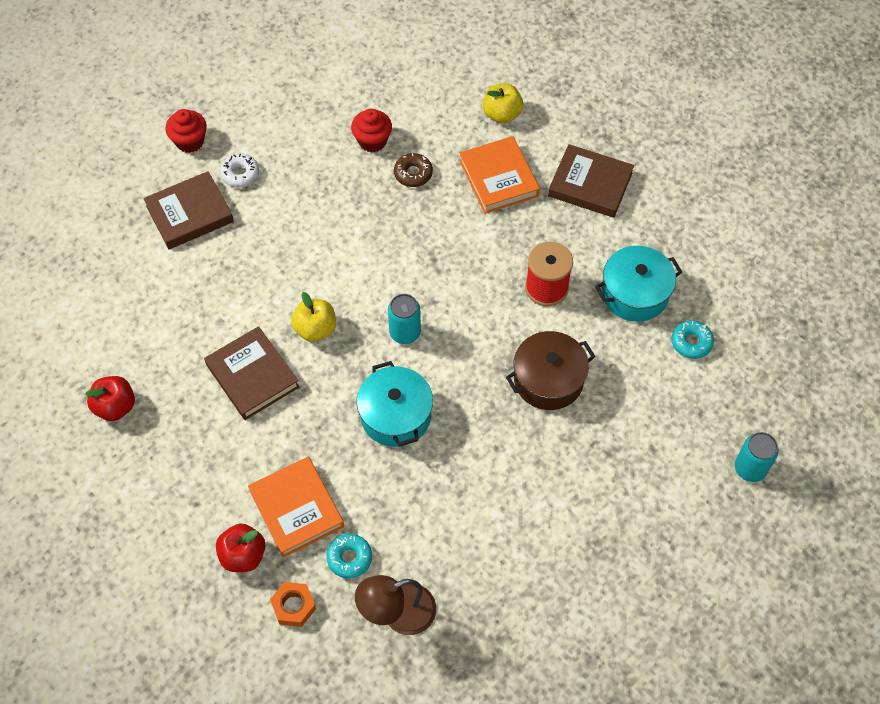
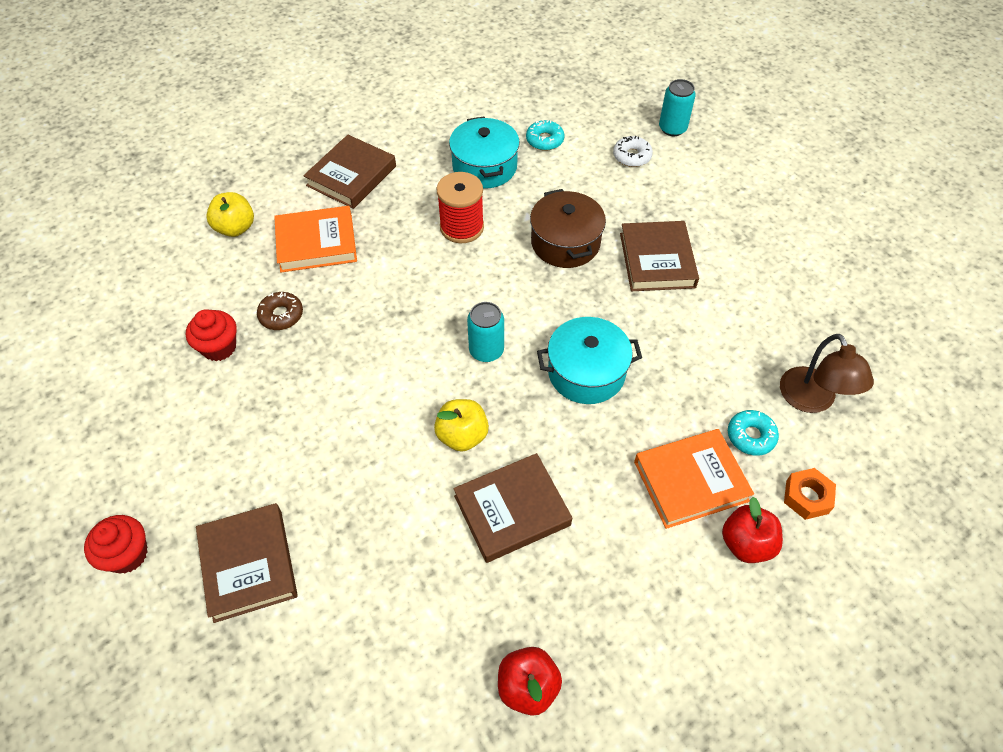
camera: 80 degrees left, 5 degrees down
white donut [220,154,259,188] -> white donut moved to [613,136,653,167]
none -> brown book [620,221,699,291]

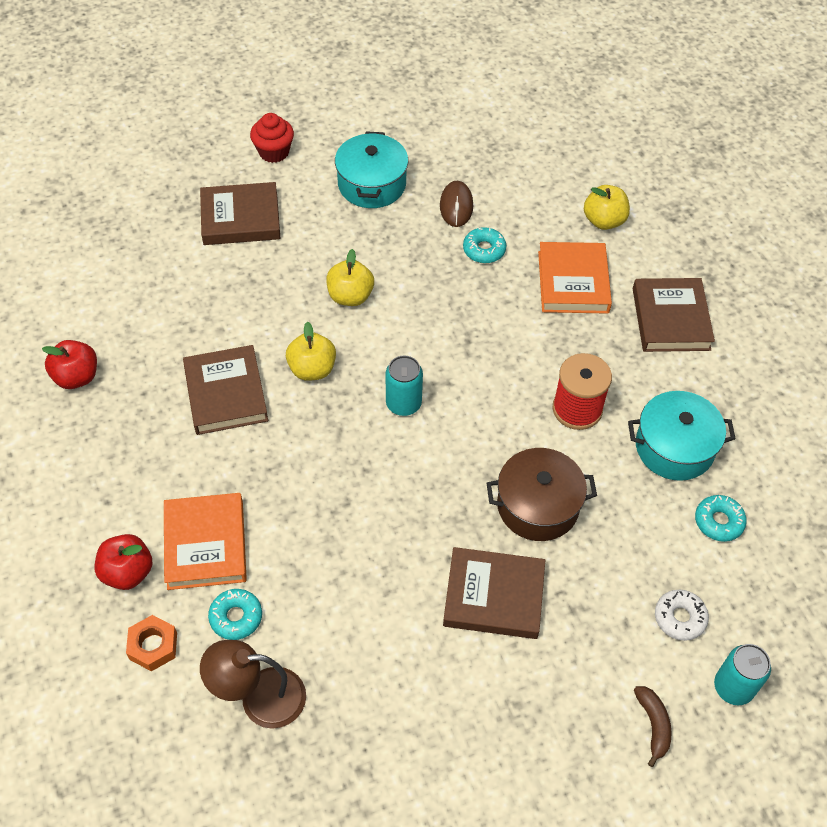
camera: 100 degrees right, 0 degrees up
red cupcake [186,309,237,361] -> brown mouse [440,181,473,227]
brown donut [257,292,303,330] -> turquoise donut [463,227,506,263]
brown book [303,135,396,209] -> brown book turned 45 degrees clockwise [633,278,715,352]
turquoise pot [537,317,642,404] -> turquoise pot moved to [335,131,408,208]
none -> yellow apple [326,249,374,306]
none -> brown banana [634,686,672,767]

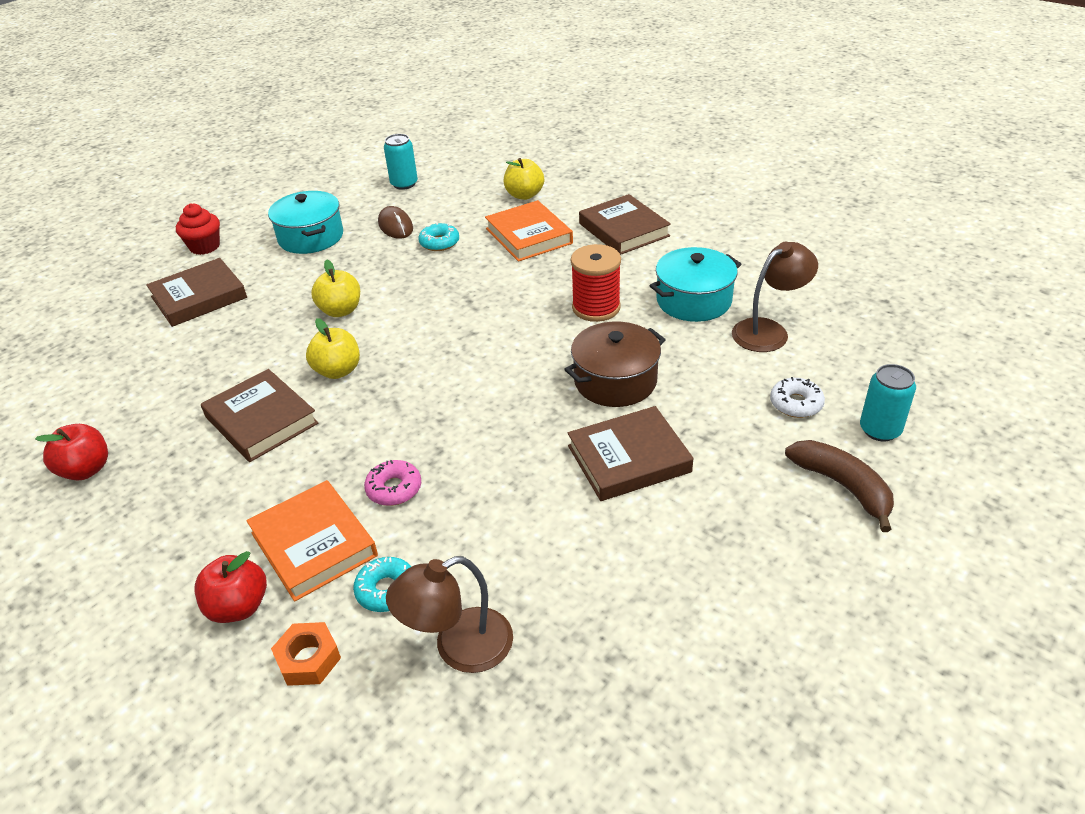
camera: 25 degrees left, 15 degrees down
turquoise can [386,355,423,416] -> turquoise can moved to [384,134,418,190]
brown banana [634,686,672,767] -> brown banana [785,440,894,532], size x1.58
turquoise donut [695,495,747,542] -> brown lamp [732,242,818,352]
none -> pink donut [364,460,421,506]

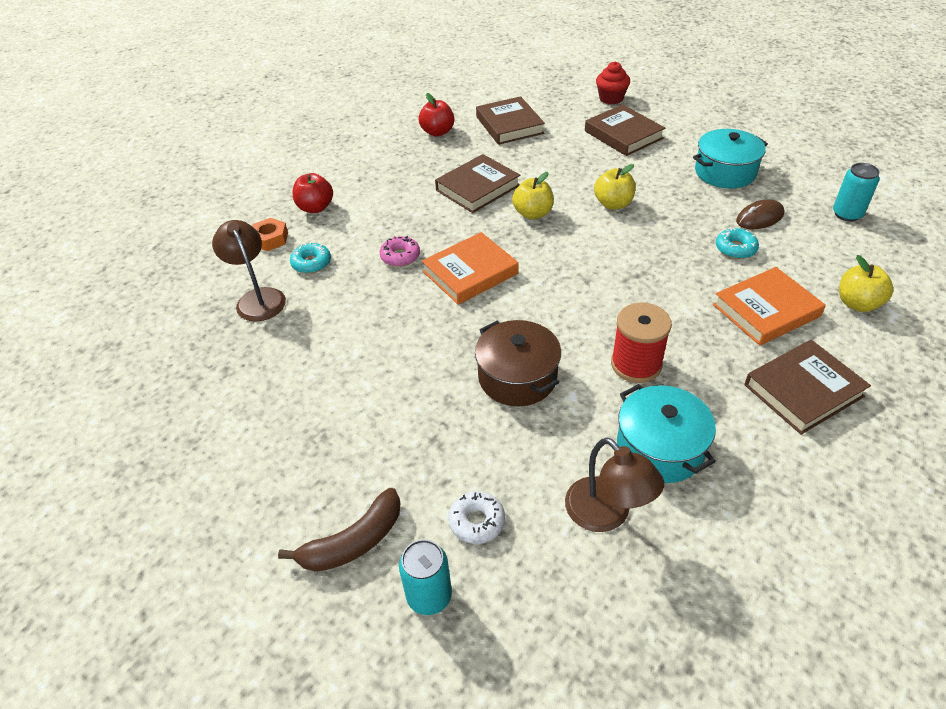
camera: 90 degrees right, 5 degrees up
red cupcake [176,203,220,255] -> red cupcake moved to [596,61,630,105]
orange book [246,480,378,602] -> orange book moved to [422,232,519,305]
brown book [568,406,694,501] -> brown book moved to [476,96,545,145]

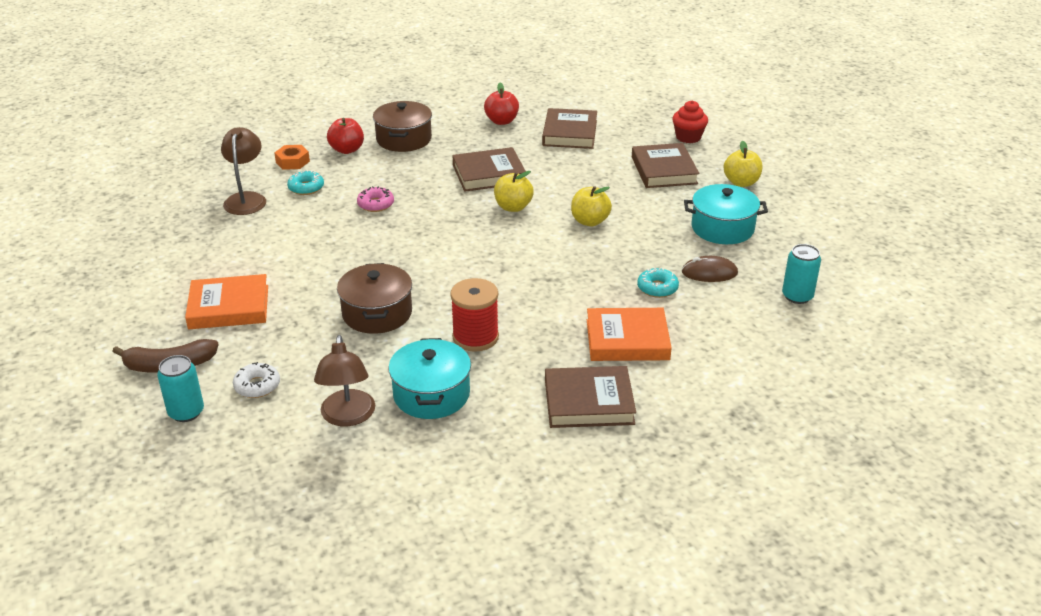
camera: 25 degrees right, 10 degrees down
orange book [422,232,519,305] -> orange book moved to [185,274,268,329]
yellow apple [839,255,894,312] -> yellow apple moved to [724,141,762,187]
none -> brown pot [373,101,432,152]

